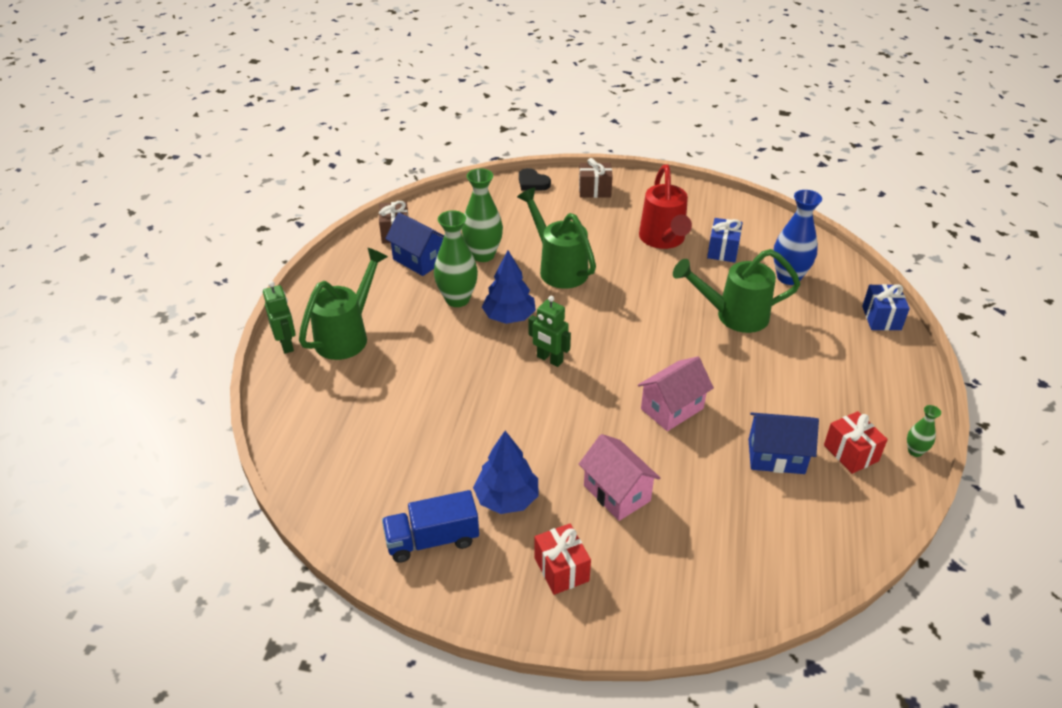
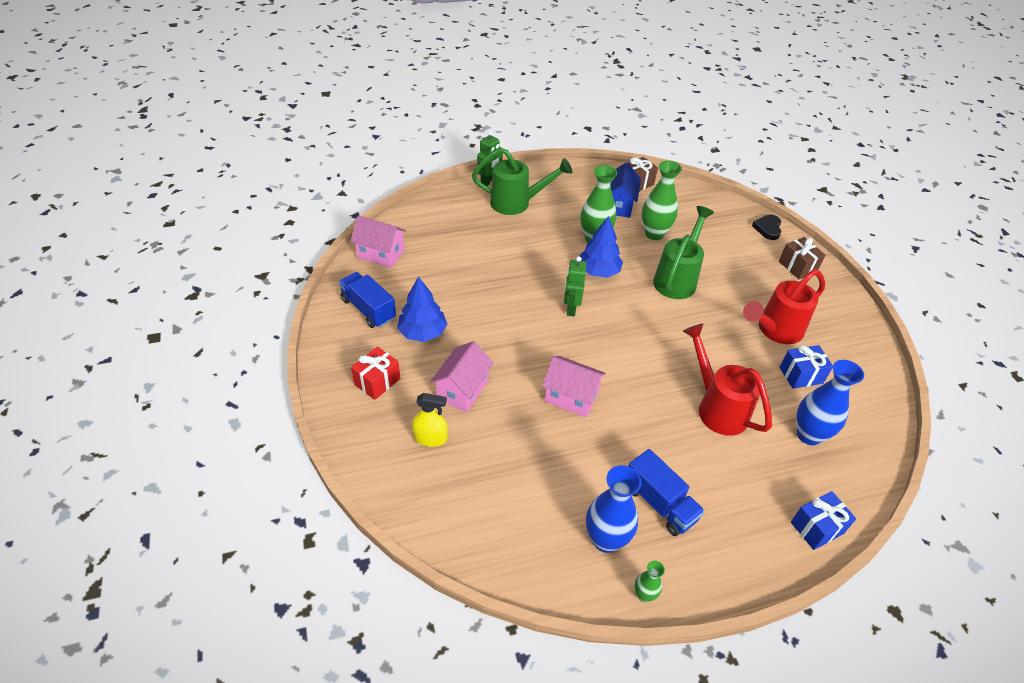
camera: 60 degrees right, 5 degrees up
green watering can [673,249,800,333] -> red watering can [683,324,772,436]
blue house [748,412,819,474] -> none
red gift [824,411,888,474] -> blue vase [586,465,642,553]
none -> pink house [350,216,406,268]
none -> yellow spray bottle [412,393,448,447]
none -> blue truck [628,449,705,536]

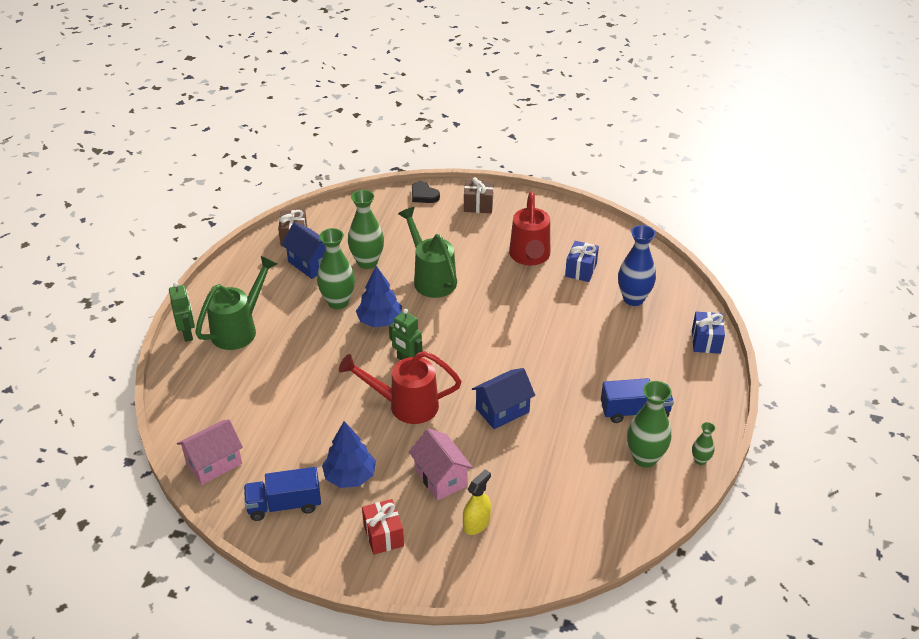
camera: 55 degrees left, 5 degrees down
pink house [542,356,606,417] -> blue house [472,368,535,429]
blue vase [586,465,642,553] -> green vase [627,381,672,468]
red watering can [683,324,772,436] -> red watering can moved to [339,351,462,424]

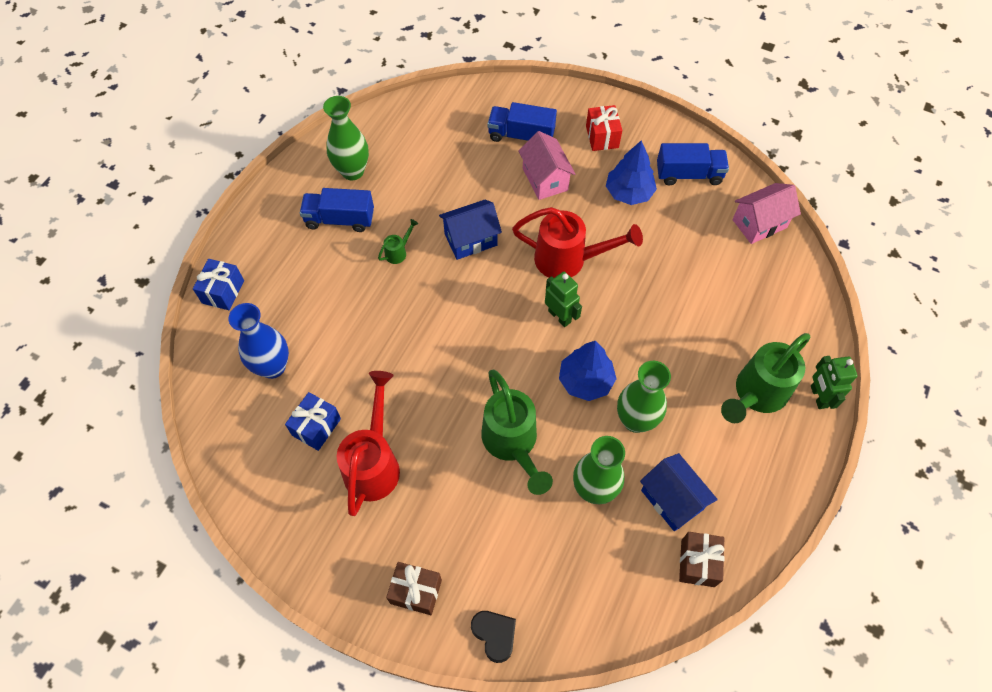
camera: 170 degrees left, 20 degrees up
yellow spray bottle [463,469,491,535] -> blue truck [488,102,557,142]
green vase [692,422,715,465] -> none
none -> green watering can [378,219,418,264]

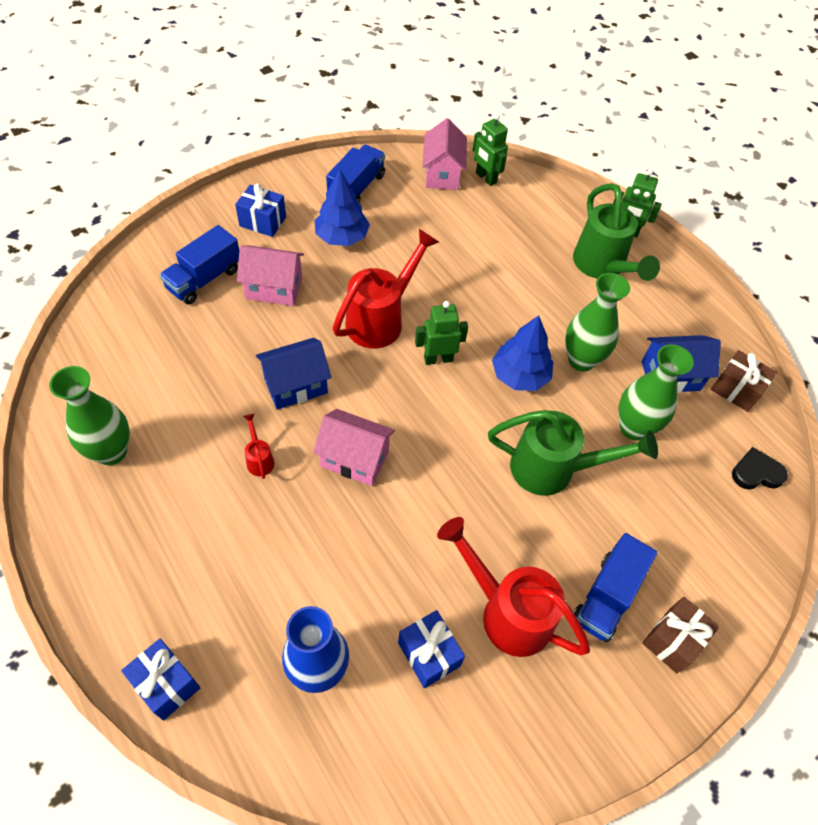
camera: 65 degrees left, 5 degrees down
blue truck [300,188,374,232] -> blue truck moved to [573,533,657,642]
green watering can [378,219,418,264] -> red watering can [243,414,275,479]
blue house [439,200,502,260] -> blue house turned 60 degrees clockwise [256,338,331,409]
black heart [471,611,516,663] -> black heart moved to [732,447,788,490]
red gift [586,105,622,151] -> blue gift [235,183,286,237]
none -> pink house [313,409,395,486]
none -> green robot [473,114,508,186]

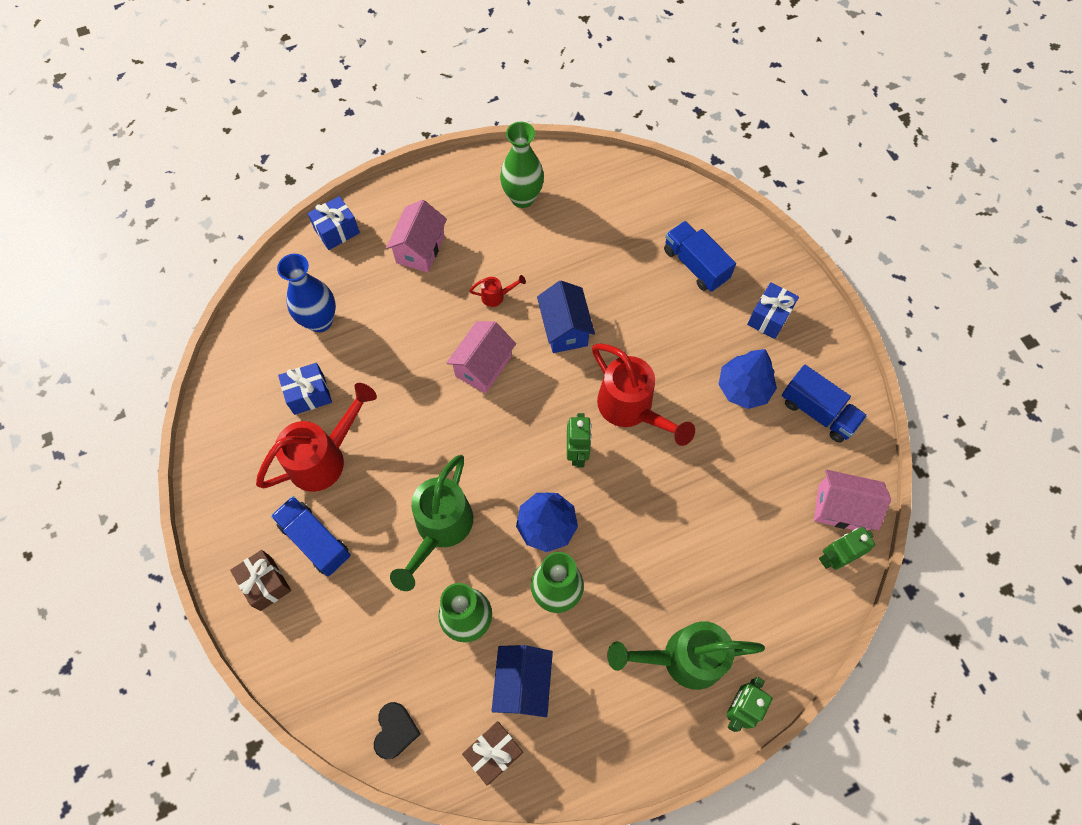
camera: 105 degrees right, 10 degrees up
pink house [237,245,304,306] -> pink house moved to [386,200,447,273]

